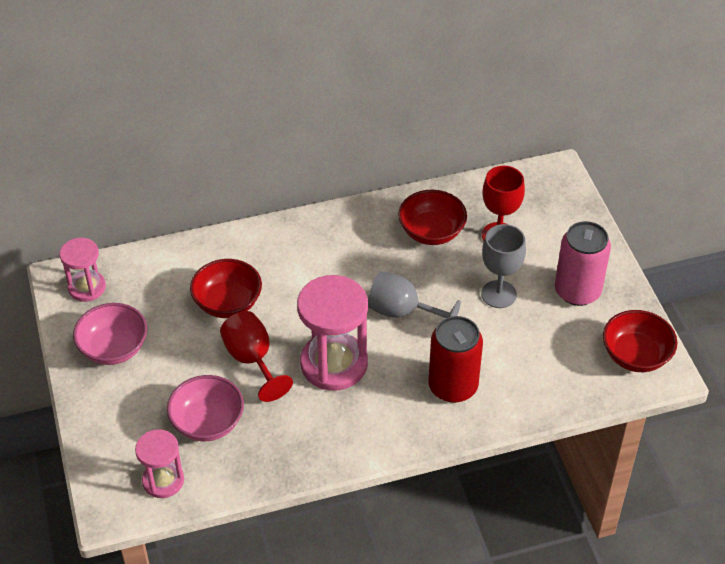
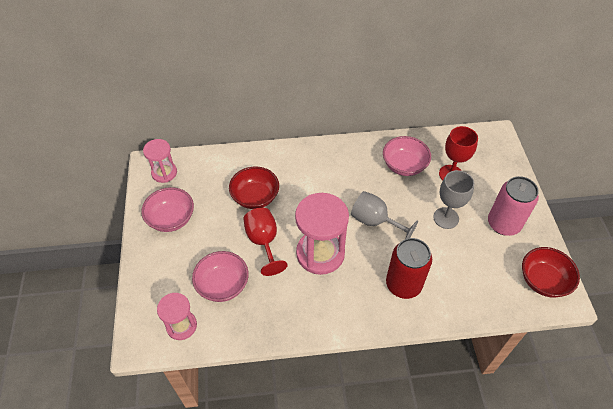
camera: 10 degrees right, 5 degrees up
red bowl [398,190,467,245] -> pink bowl [383,136,431,176]

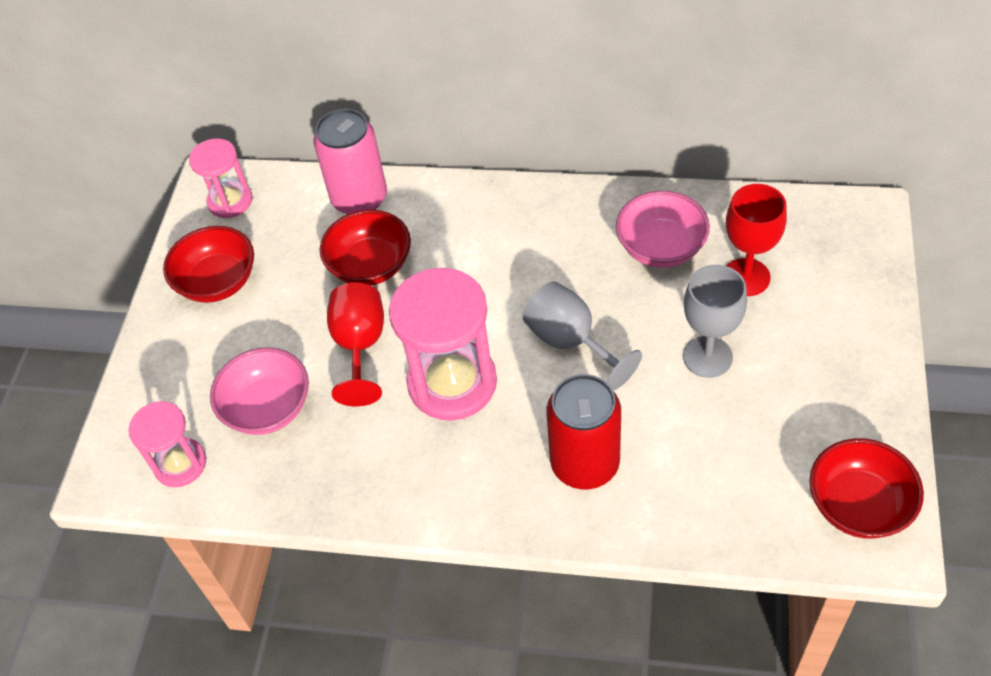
camera: 20 degrees right, 0 degrees up
pink bowl [141,187,194,232] -> red bowl [163,226,254,303]
pink can [488,176,539,236] -> pink can moved to [314,109,387,214]

